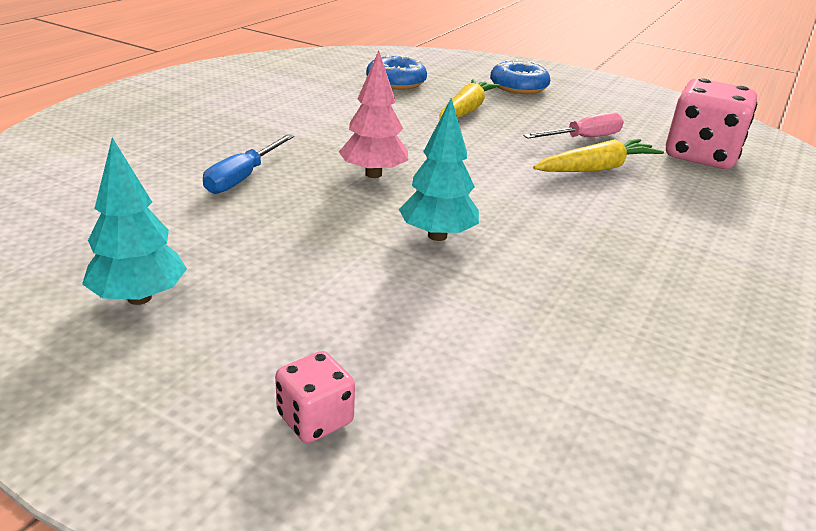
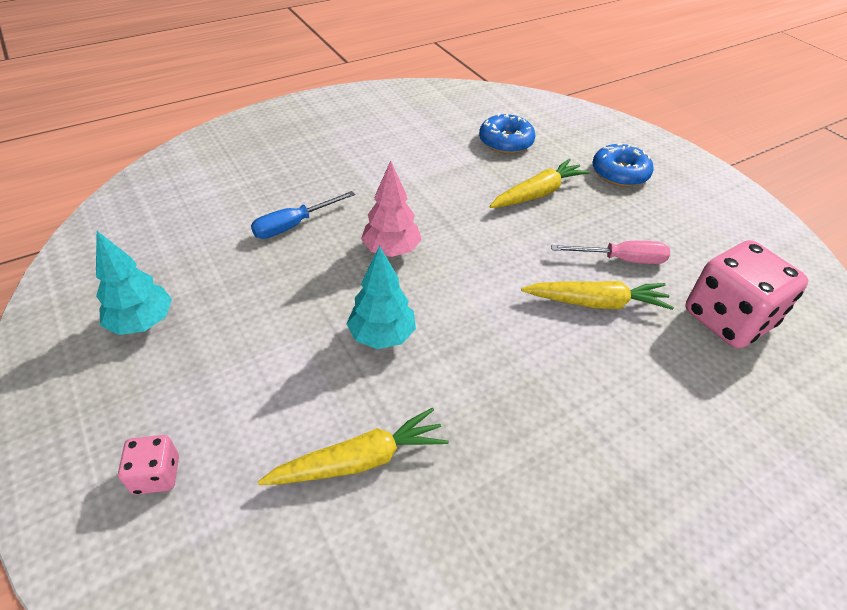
camera: 30 degrees right, 15 degrees up
none -> yellow carrot [258,407,449,485]

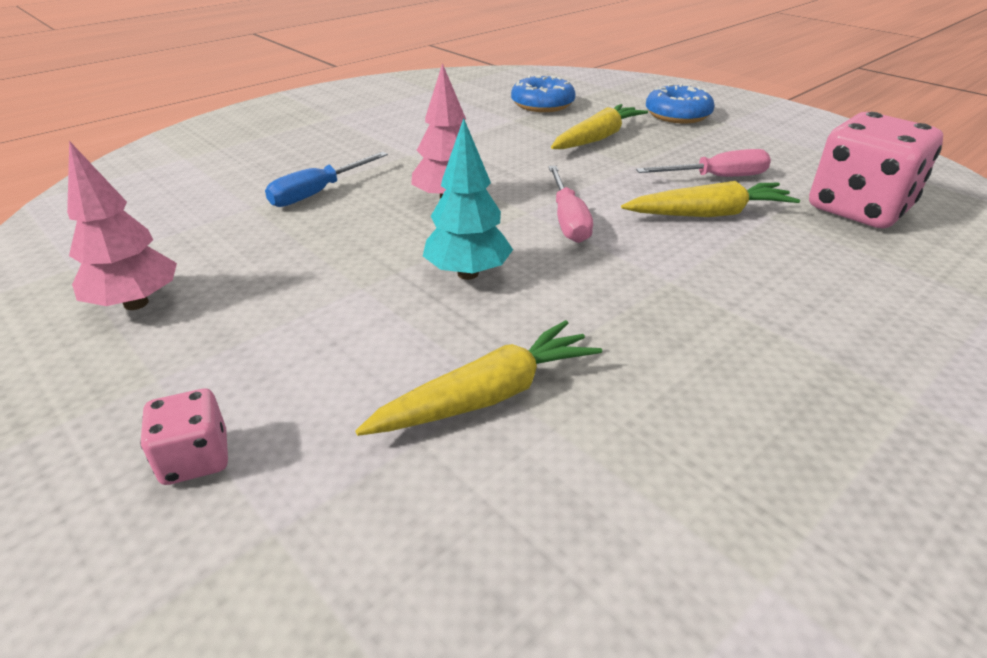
camera: 10 degrees left, 10 degrees down
turquoise tree [96,231,172,335] -> pink tree [67,141,177,310]
none -> pink screwdriver [548,166,593,243]

